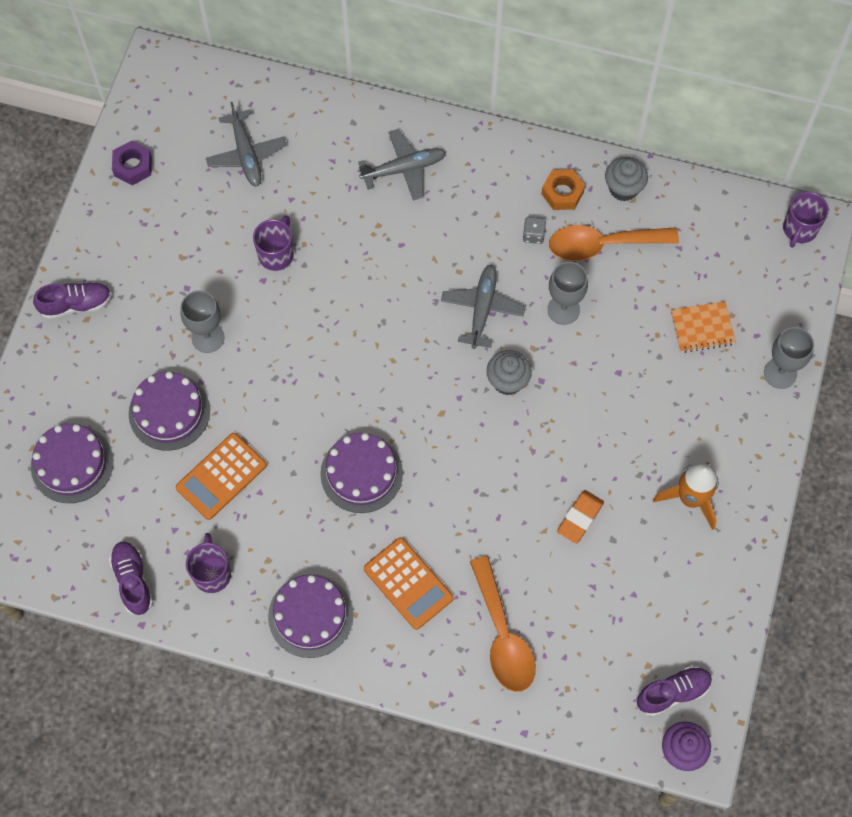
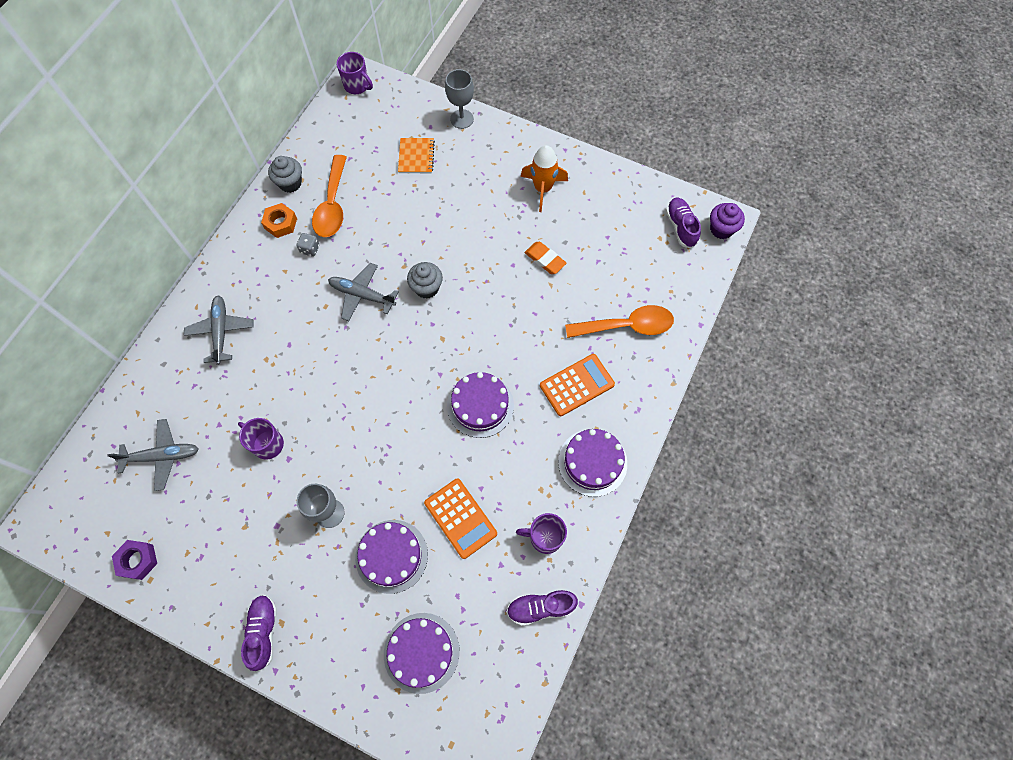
camera: 80 degrees left, 0 degrees up
grey goblet [547,262,588,325] -> none

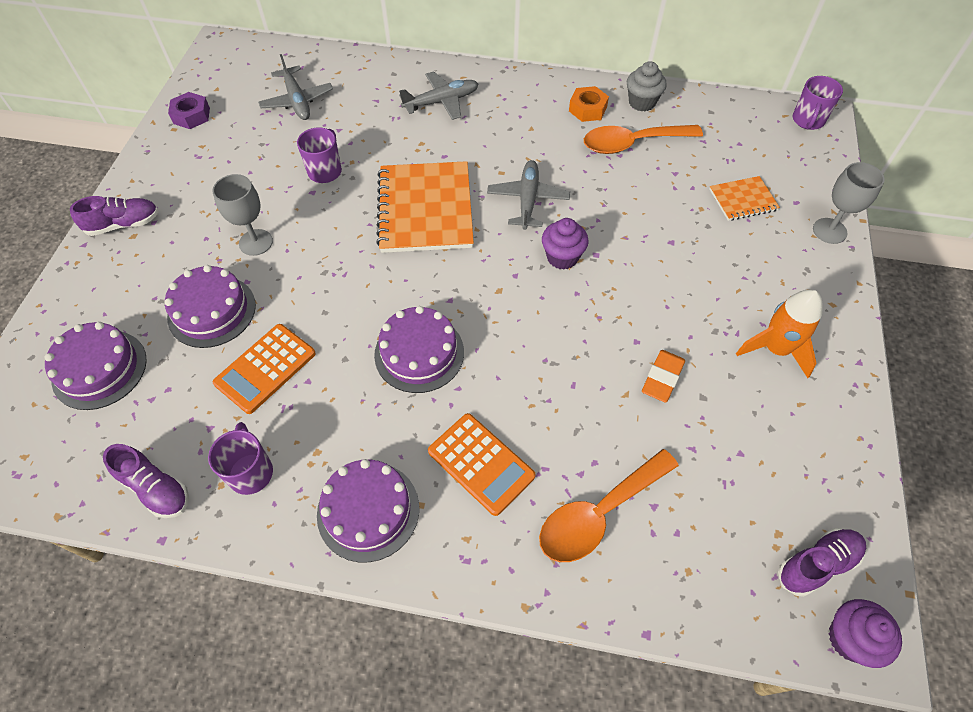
camera: 75 degrees right, 10 degrees down
grey dice [296,233,320,257] -> none
grey cupcake [407,262,443,299] -> purple cupcake [542,218,589,270]
purple shoe [507,590,578,626] -> purple shoe turned 150 degrees clockwise [103,444,189,518]
orange spoon [565,305,674,338] -> orange spoon turned 75 degrees clockwise [539,449,679,562]
none -> orange notebook [376,161,474,253]

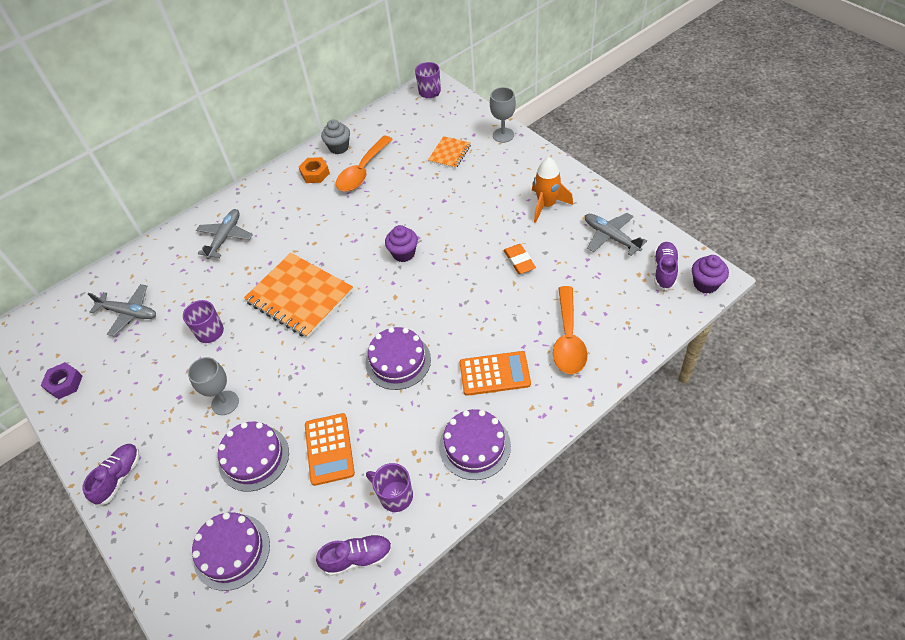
camera: 45 degrees left, 5 degrees down
grey plane [487,160,570,230] -> grey plane moved to [585,213,647,256]

